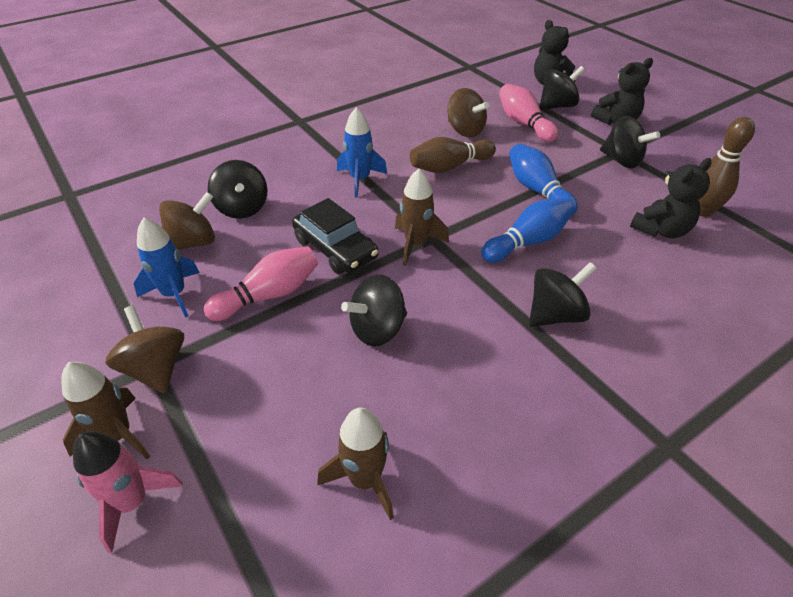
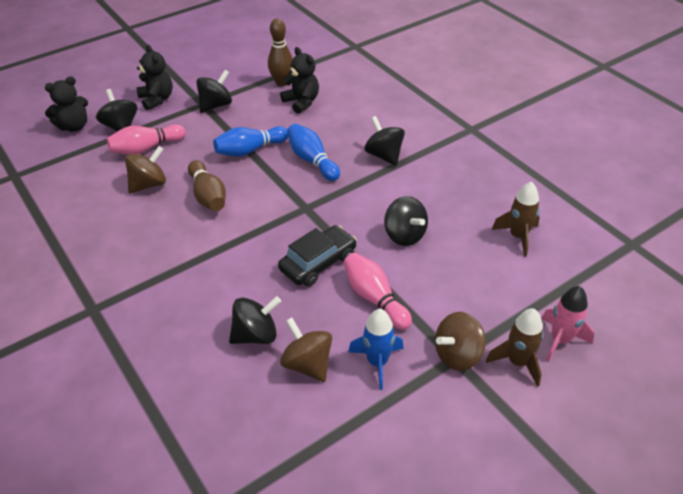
camera: 90 degrees left, 0 degrees up
blue rocket [337,107,387,197] -> none
brown rocket [395,169,449,266] -> none

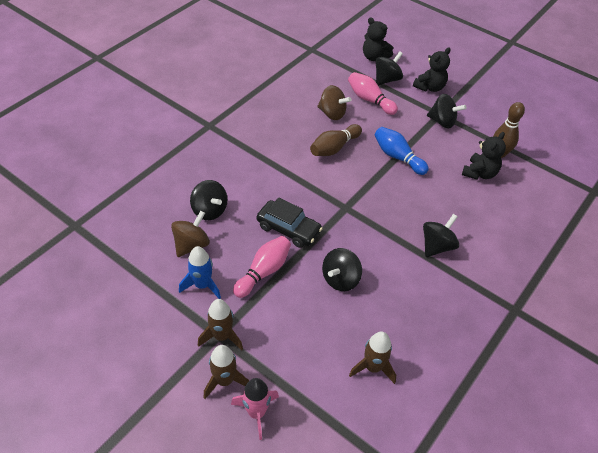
camera: 70 degrees right, 5 degrees up
blue bowling pin [287,124,340,181] -> none
brown spinning top [435,312,486,371] -> brown rocket [198,299,243,351]

